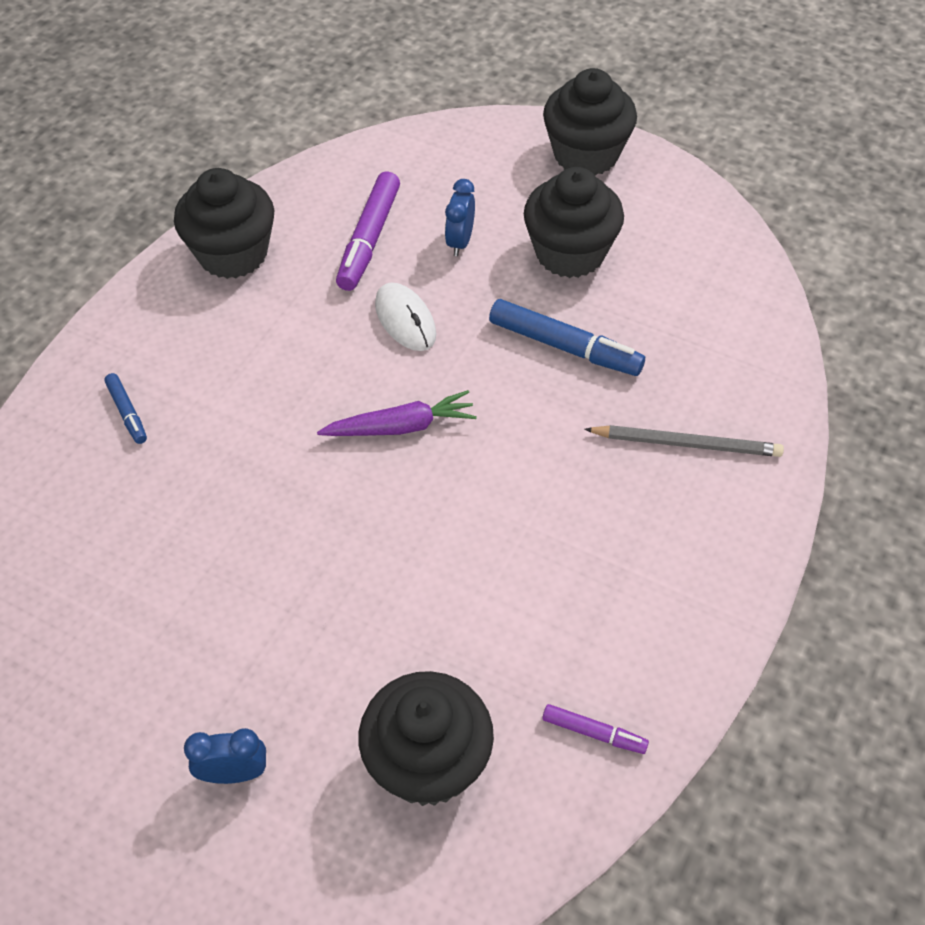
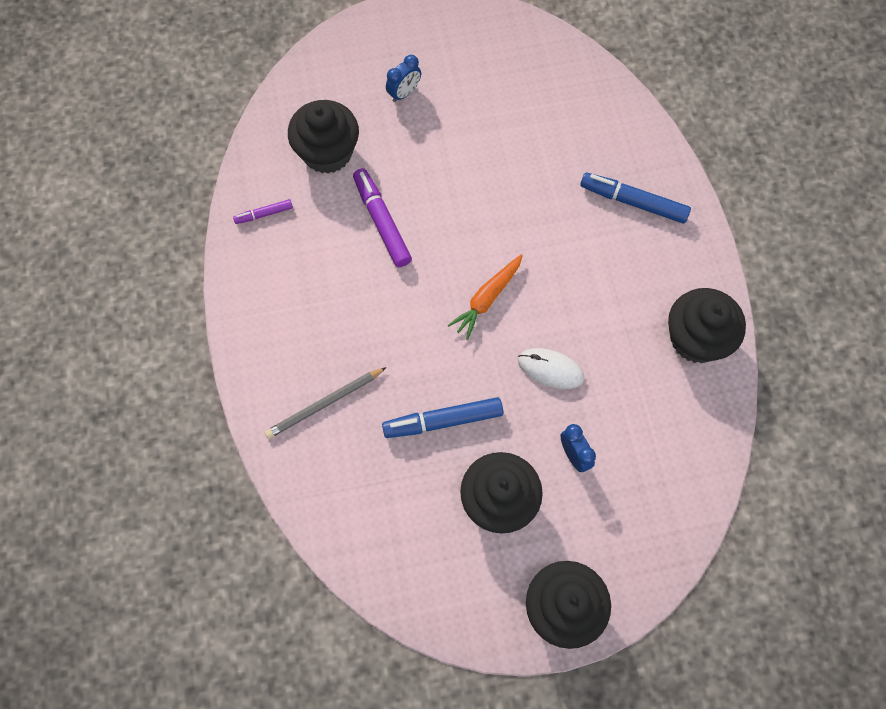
camera: 140 degrees right, 15 degrees up
blue marker [104,373,147,444] -> blue marker [580,173,691,224], size x1.87
purple carrot [317,390,477,436] -> orange carrot [448,254,523,340]
purple marker [336,172,400,291] -> purple marker moved to [353,168,412,267]

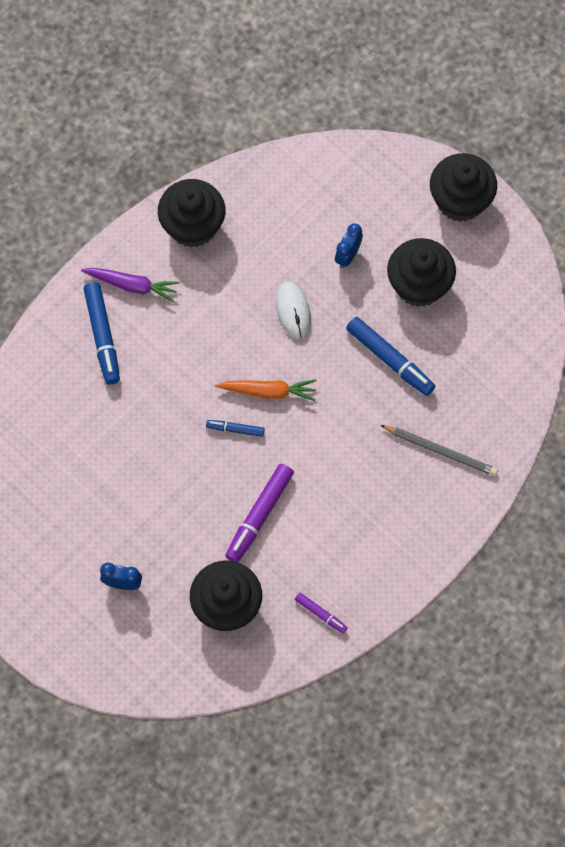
camera: 125 degrees left, 0 degrees up
none -> purple carrot [81,268,180,303]
none -> blue marker [206,420,265,437]

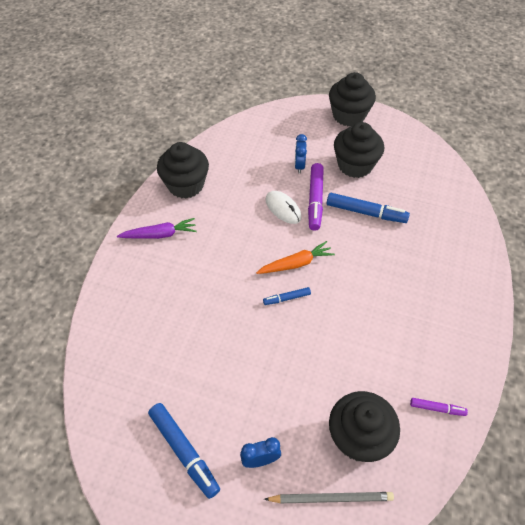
camera: 25 degrees left, 15 degrees down
blue marker [84,282,120,384] -> blue marker moved to [148,403,220,499]
purple marker [225,464,294,562] -> purple marker moved to [308,163,324,231]
grey pencil [381,425,498,476] -> grey pencil moved to [264,492,394,503]

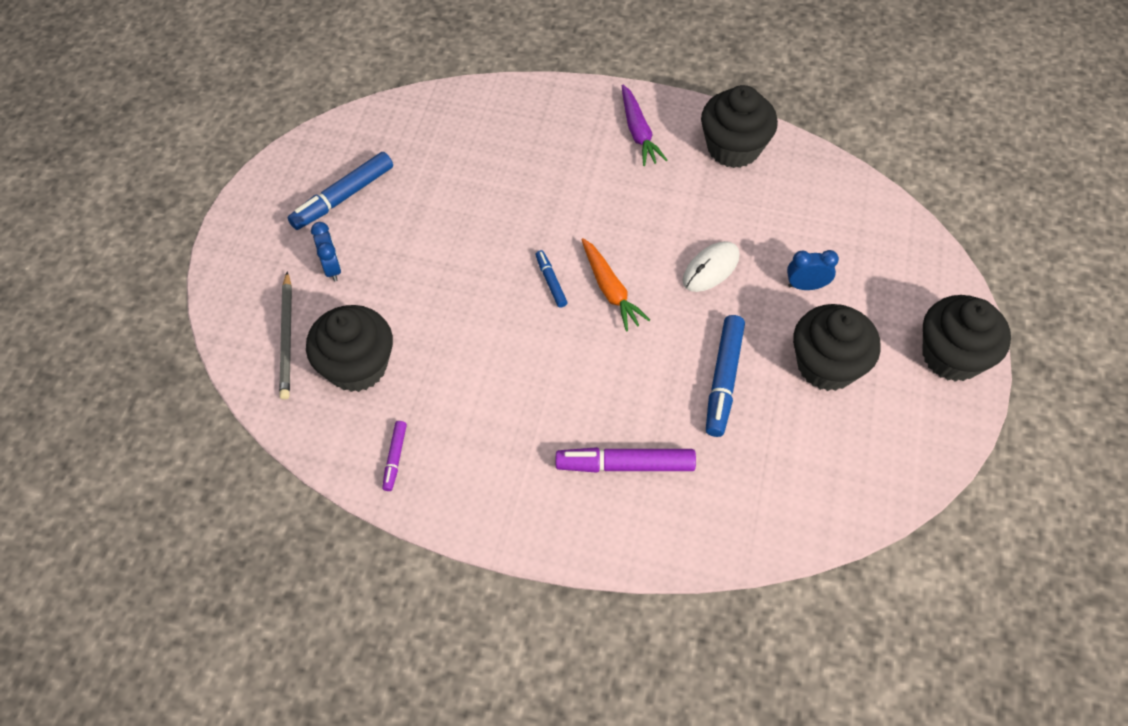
camera: 85 degrees right, 5 degrees up
purple marker [308,163,324,231] -> purple marker moved to [556,447,696,473]

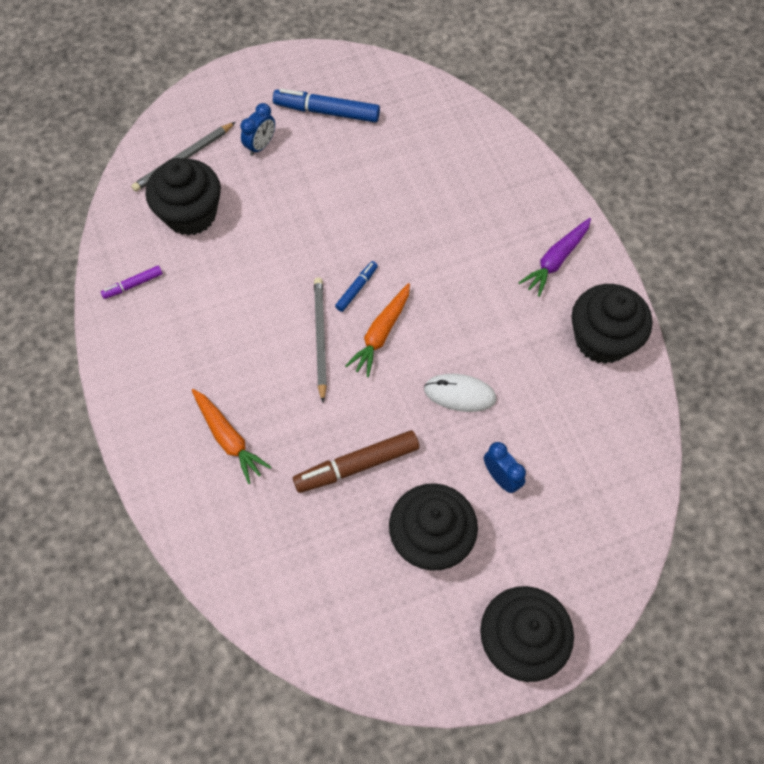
camera: 55 degrees right, 5 degrees up
purple marker [556,447,696,473] -> orange carrot [192,389,271,484]
blue marker [706,315,745,437] -> brown marker [293,430,419,493]
none -> grey pencil [314,278,327,403]

